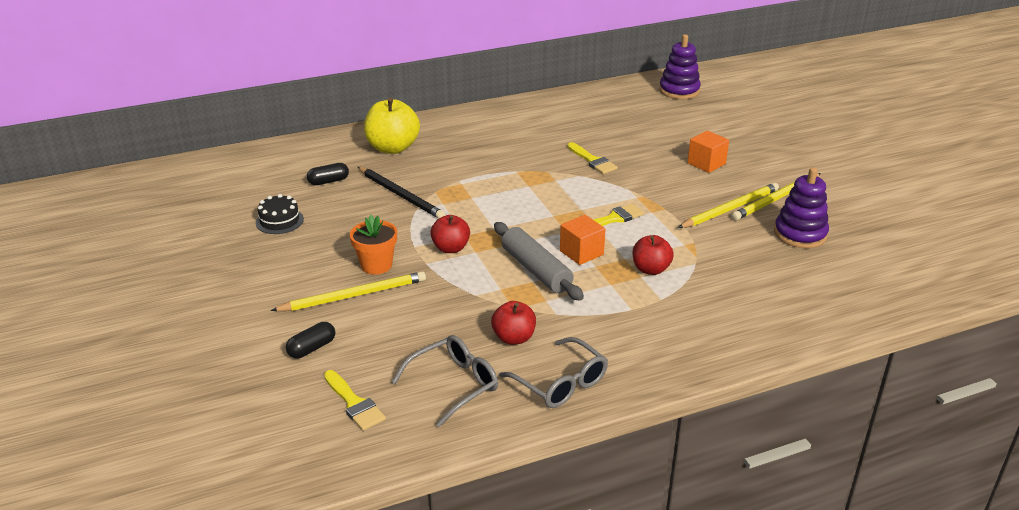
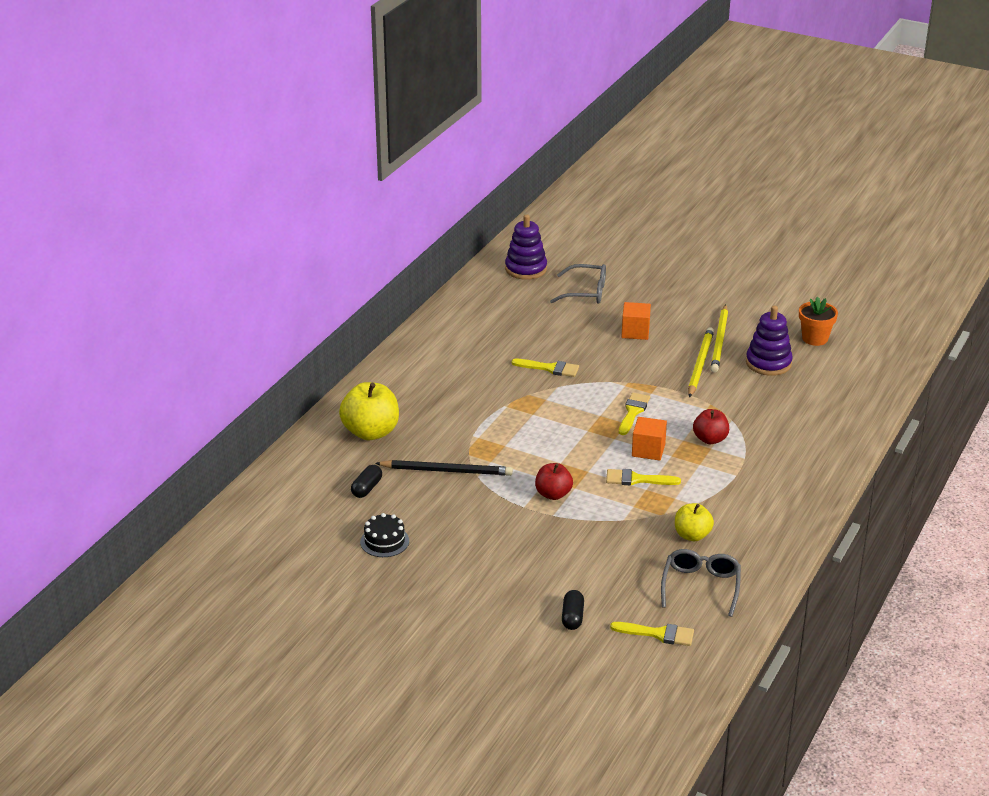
camera: 40 degrees left, 0 degrees up
yellow pencil [271,271,426,311] -> none
orange flower pot [350,215,397,275] -> orange flower pot moved to [799,297,838,346]
red apple [491,301,536,345] -> yellow apple [675,503,714,541]
grey rolling pin [494,222,584,301] -> yellow brush [606,469,681,485]
grey glasses [499,337,608,408] -> grey glasses moved to [550,264,606,304]

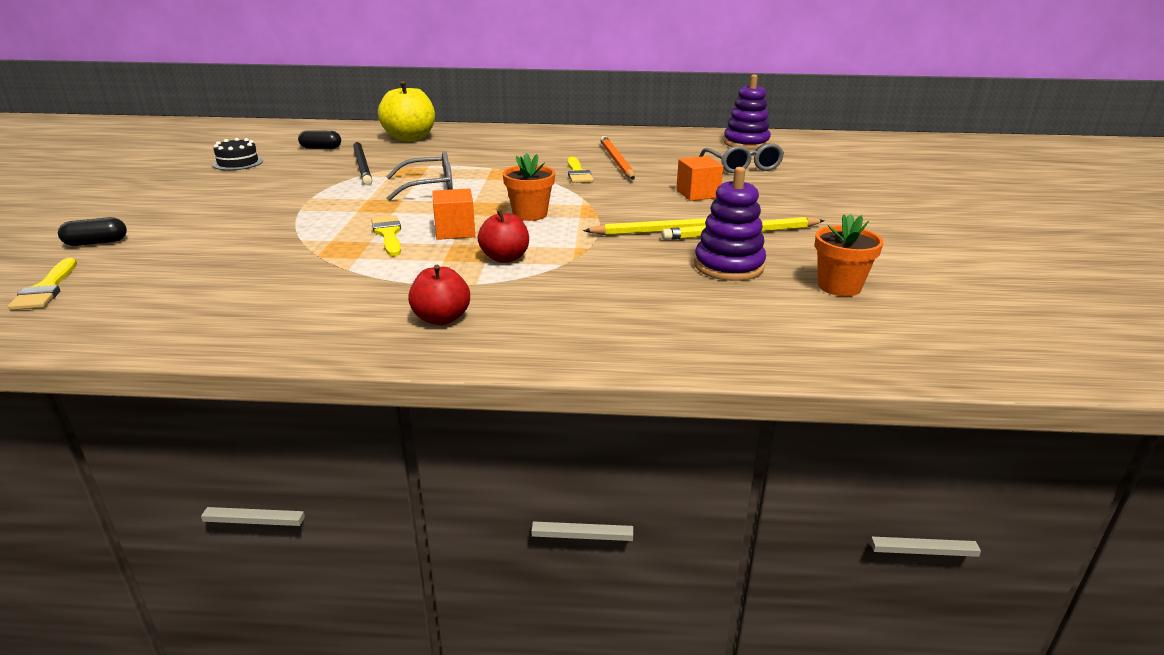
camera: 65 degrees right, 5 degrees down
red apple [535,463,573,500] -> red apple moved to [408,265,470,325]
yellow brush [619,393,650,435] -> orange flower pot [503,153,555,221]
grey glasses [661,549,741,617] -> grey glasses moved to [386,151,453,201]
yellow apple [675,503,714,541] -> none
none -> orange pencil [600,136,635,179]

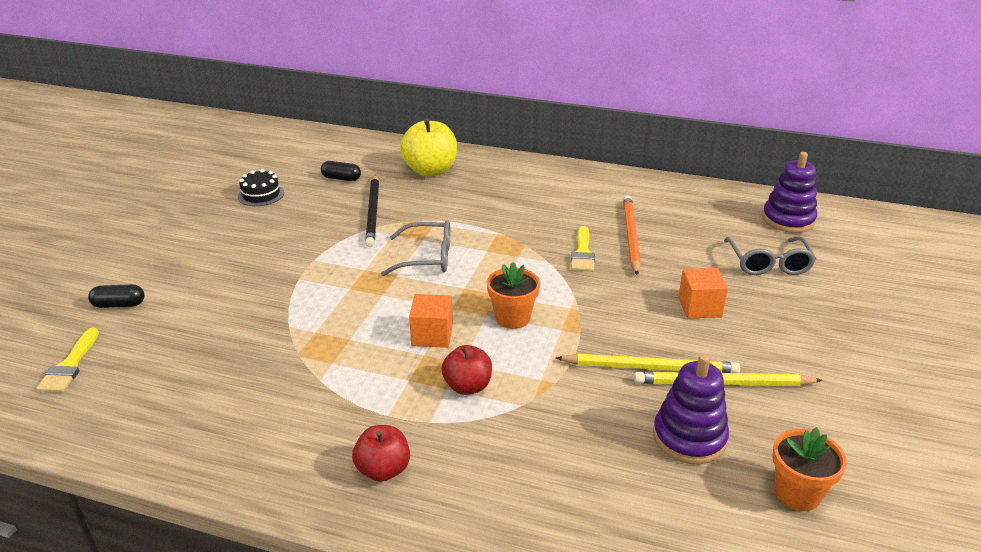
camera: 15 degrees right, 5 degrees up
yellow brush [371,215,401,256] -> none

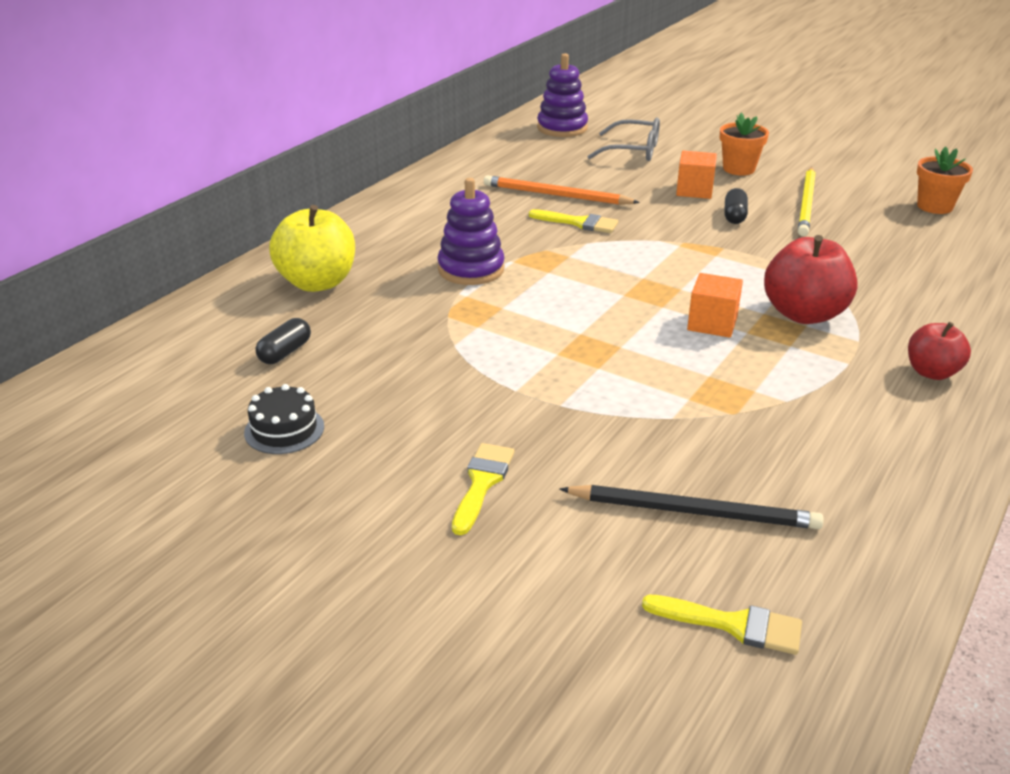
camera: 75 degrees left, 0 degrees up
black capsule [88,284,145,308] -> black capsule moved to [724,188,748,224]
black pencil [365,175,379,247] -> black pencil moved to [560,485,824,529]
grey glasses [381,220,450,276] -> none
red apple [441,345,492,395] -> red apple [764,235,858,324], size x1.65
orange flower pot [487,262,540,329] -> orange flower pot moved to [720,113,769,175]
yellow pencil [556,354,740,373] -> none
purple stacking toy [653,354,729,464] -> purple stacking toy moved to [437,178,505,285]
none -> yellow brush [452,443,514,535]

